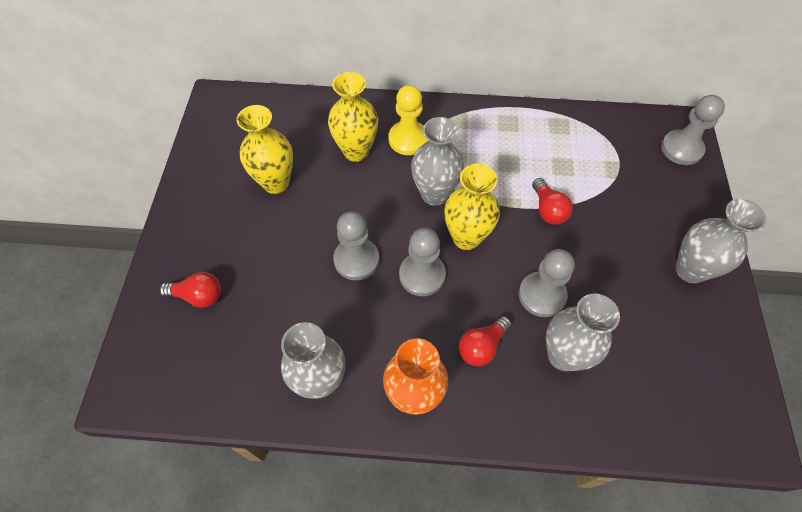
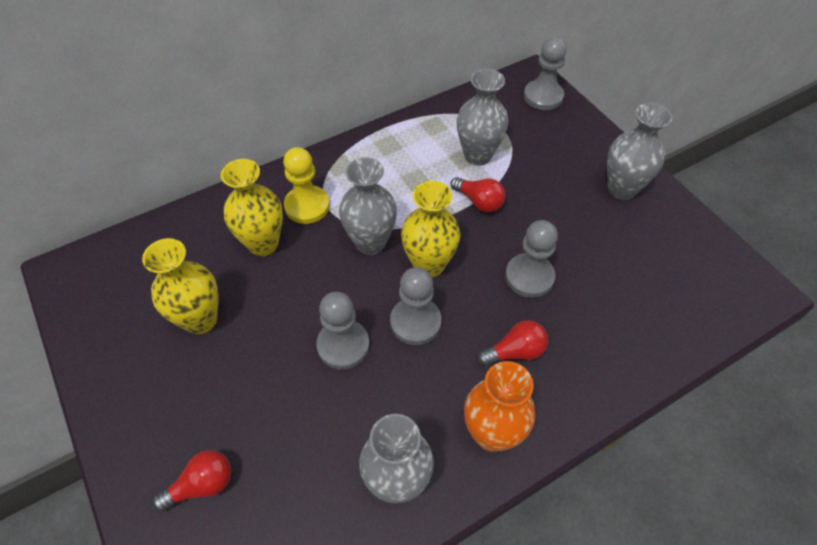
camera: 35 degrees left, 5 degrees down
red light bulb [459,316,512,366] -> red light bulb turned 120 degrees counterclockwise [478,320,548,366]
grey vase [546,294,620,371] -> grey vase moved to [457,69,508,166]

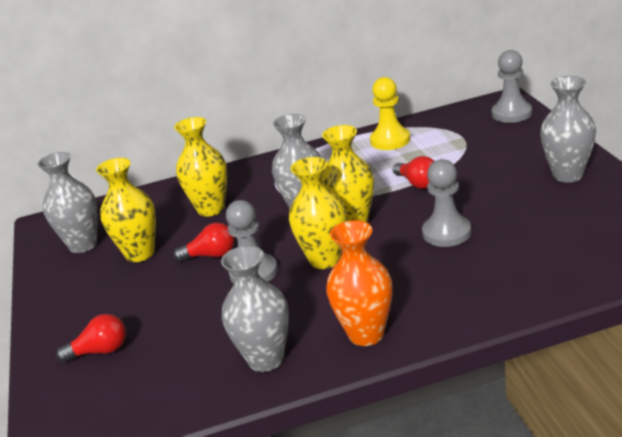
camera: 20 degrees right, 25 degrees down
yellow pawn [283,147,330,224] -> yellow pawn moved to [370,77,410,150]
grey pawn [390,267,441,345] -> yellow vase [289,157,347,269]
grey vase [457,69,508,166] -> grey vase moved to [37,152,98,253]
red light bulb [478,320,548,366] -> red light bulb moved to [174,223,234,261]

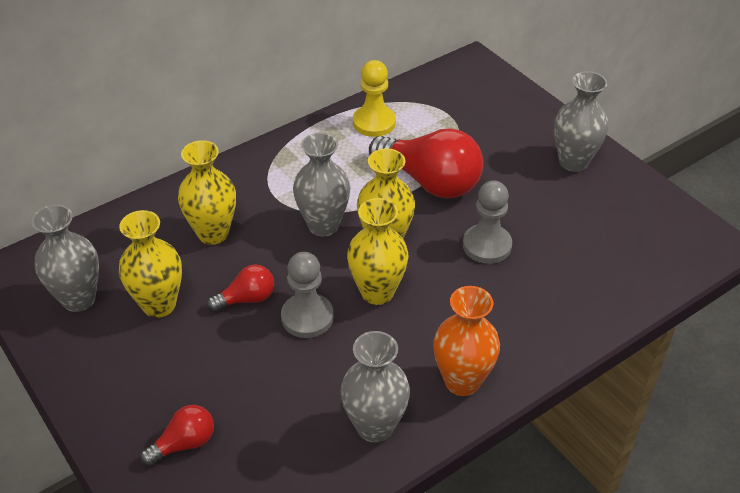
camera: 25 degrees left, 15 degrees up
red light bulb [393,156,434,189] -> red light bulb [369,129,483,199], size x2.01
grey pawn [492,50,532,123] -> none

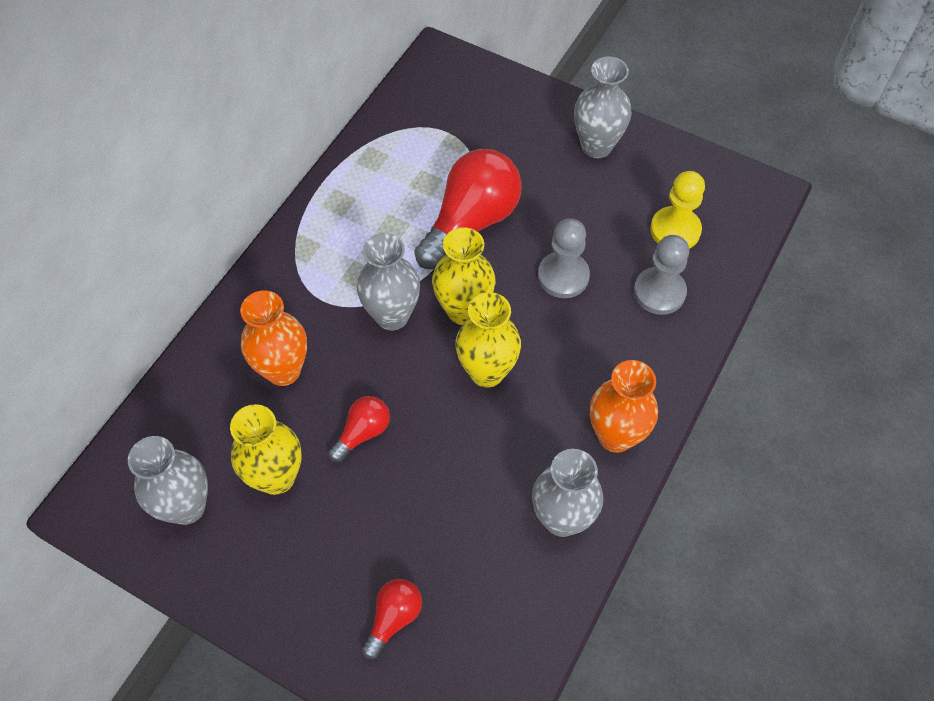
camera: 25 degrees left, 15 degrees up
yellow vase [178,140,236,245] -> orange vase [240,290,307,386]
grey pawn [281,252,334,338] -> grey pawn moved to [634,235,689,315]
yellow pawn [353,60,396,137] -> yellow pawn moved to [650,171,705,249]
red light bulb [369,129,483,199] -> red light bulb turned 60 degrees counterclockwise [414,149,522,269]

